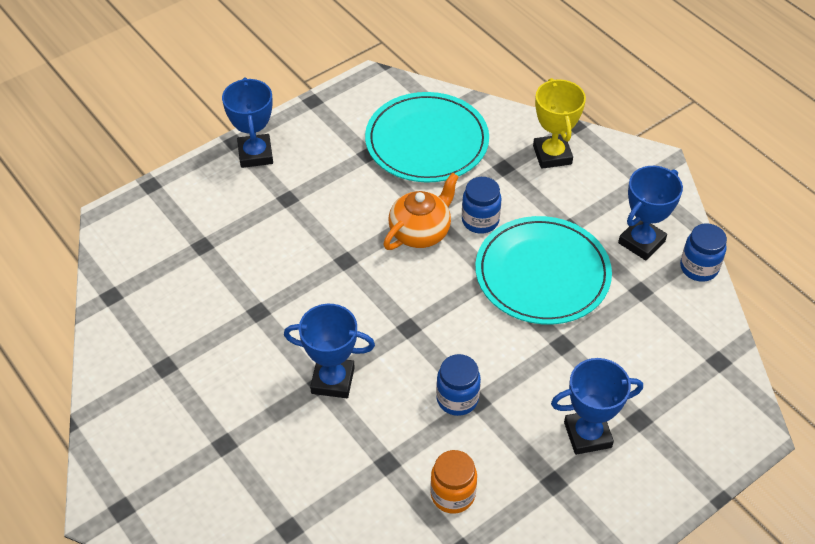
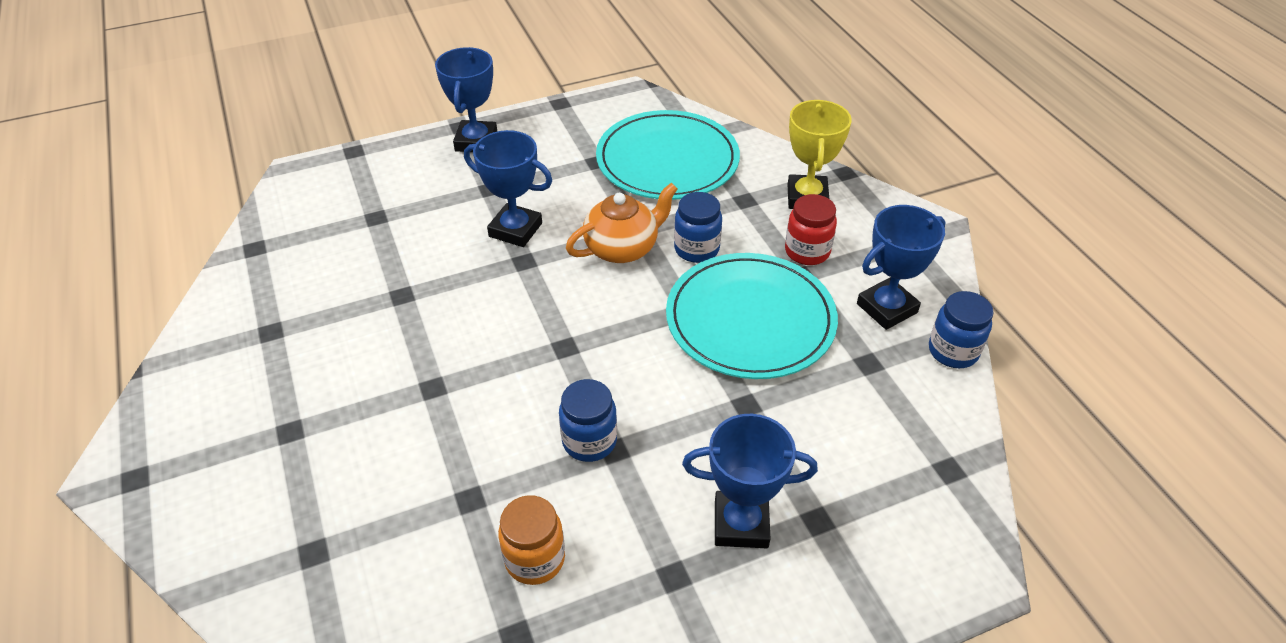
camera: 15 degrees right, 5 degrees down
blue trophy [284,304,375,398] -> blue trophy moved to [464,130,552,247]
none -> red jar [785,194,837,265]

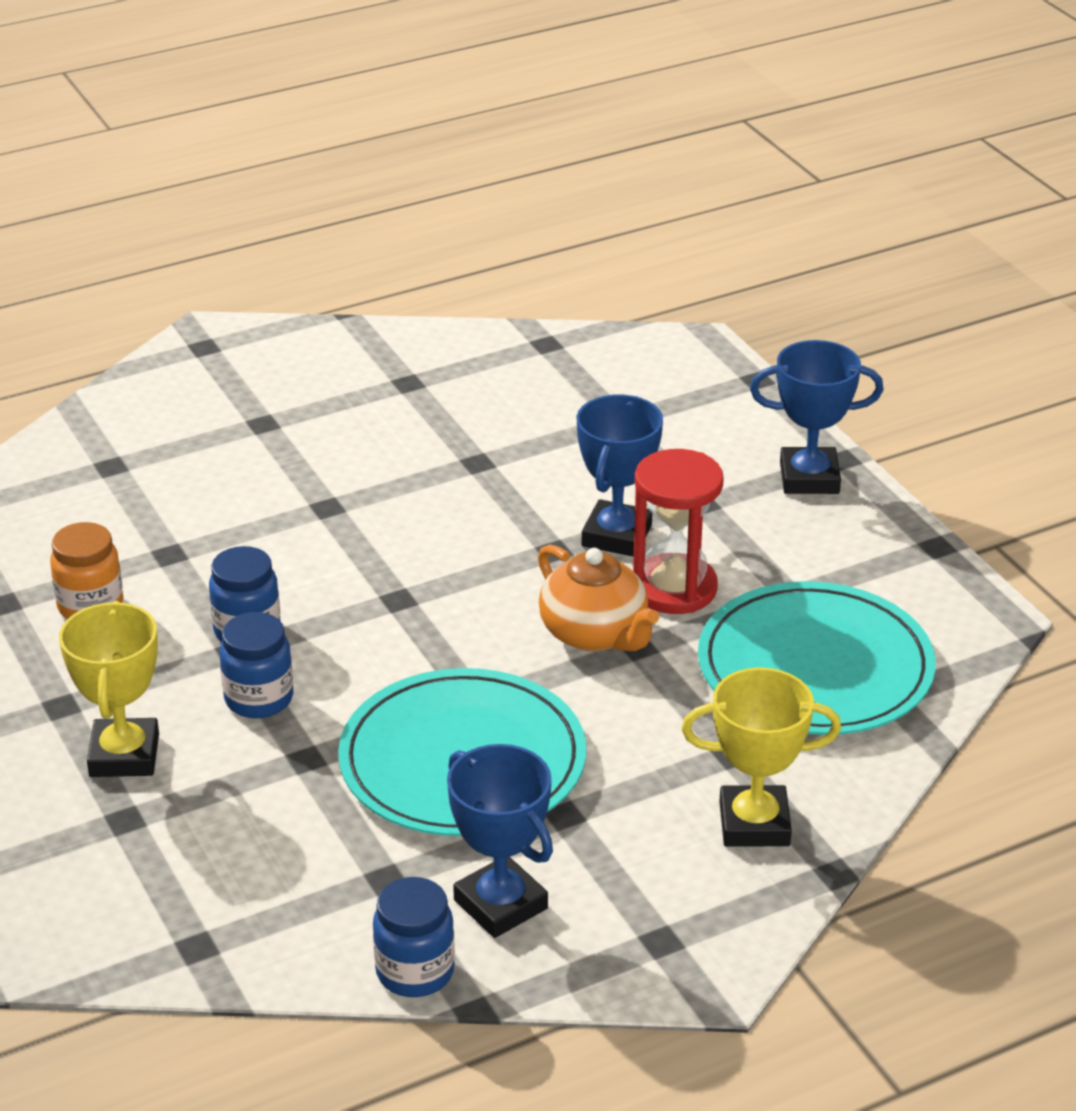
camera: 85 degrees right, 10 degrees down
blue jar [674,192,722,263] -> blue jar moved to [219,612,293,718]
blue trophy [682,414,818,548] -> yellow trophy [59,601,159,777]
red jar [785,194,837,265] -> none
none -> red hourglass [633,449,724,614]

